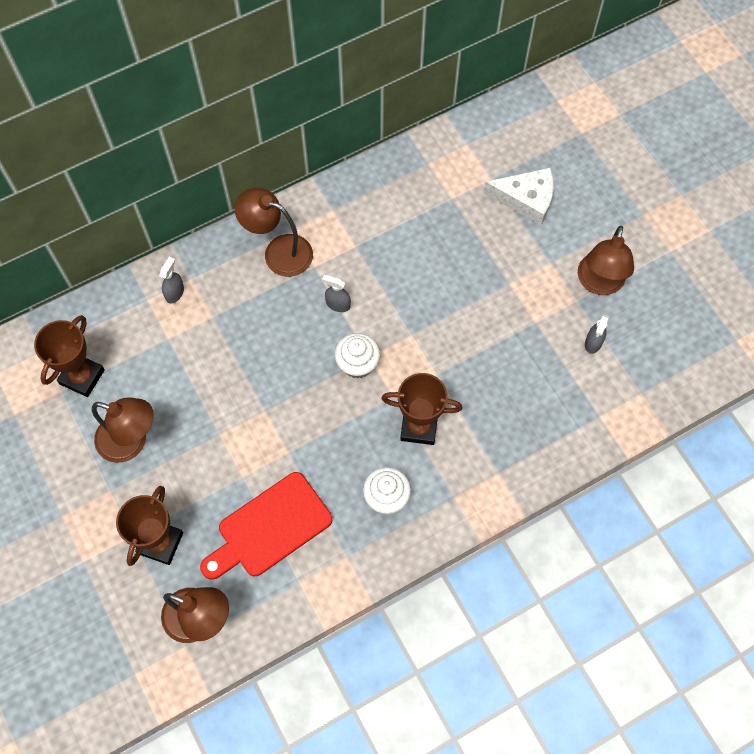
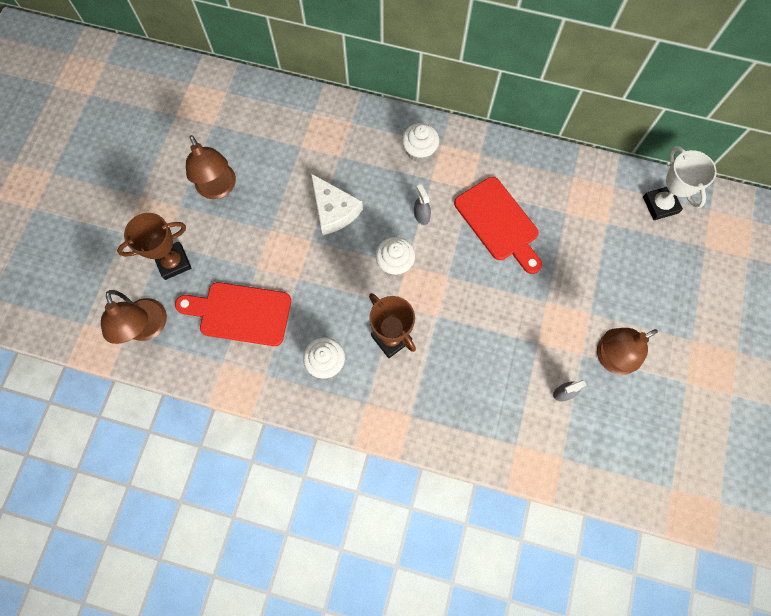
camera: 45 degrees right, 5 degrees up
brown trophy [34,315,105,397] -> none
grey spray bottle [159,257,184,304] -> none
brown lamp [235,188,313,277] -> white cupcake [402,123,439,162]
white cheese [484,168,554,225] -> white cheese moved to [311,174,363,235]
none -> red cutting board [454,177,542,274]
none -> white trophy [643,146,717,220]

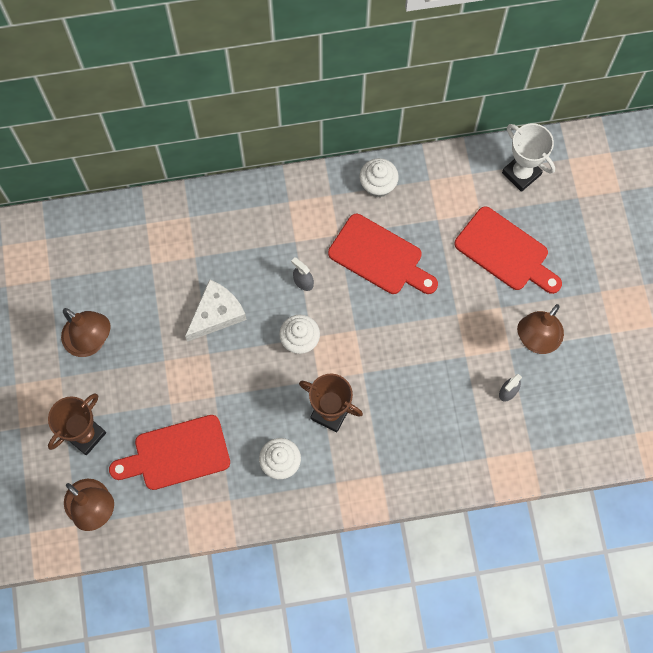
camera: 25 degrees left, 0 degrees up
white cheese [311,174,363,235] -> white cheese turned 75 degrees counterclockwise [185,279,247,342]
white cupcake [402,123,439,162] -> white cupcake moved to [360,158,399,198]
none -> red cutting board [455,206,562,294]

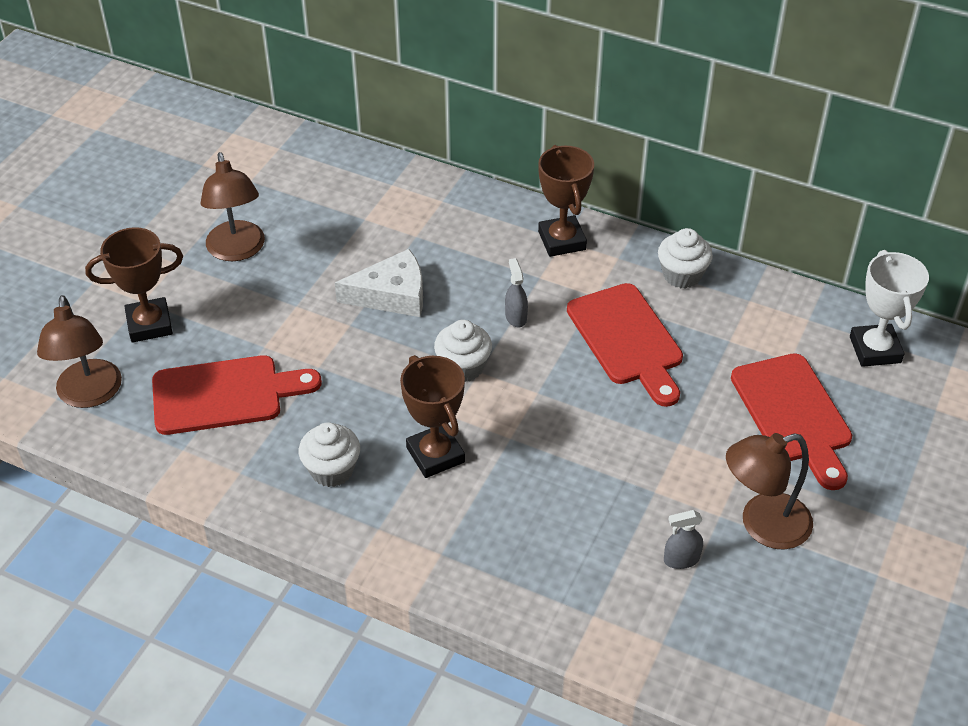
camera: 35 degrees right, 25 degrees down
red cutting board [109,415,230,490] -> red cutting board turned 150 degrees clockwise [152,355,322,435]
none -> brown trophy [538,145,594,257]

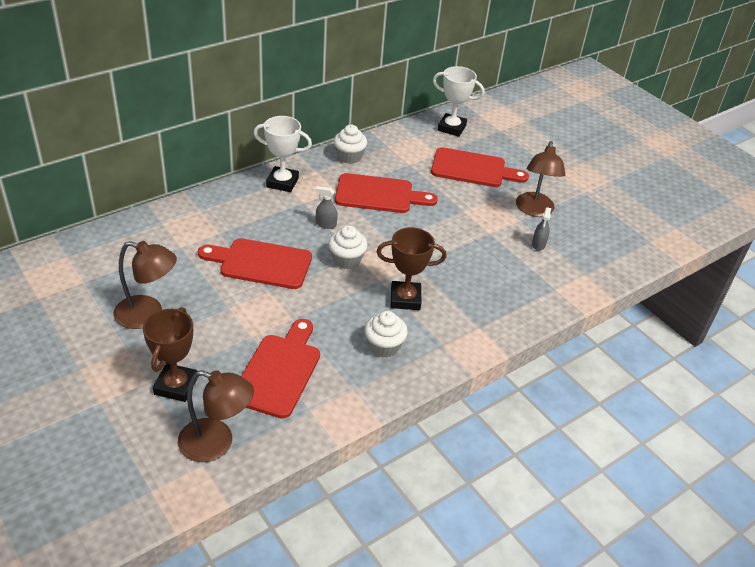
camera: 65 degrees left, 5 degrees down
white cheese [335,249,423,317] -> red cutting board [198,238,312,289]
brown trophy [538,145,594,257] -> white trophy [254,116,312,192]

